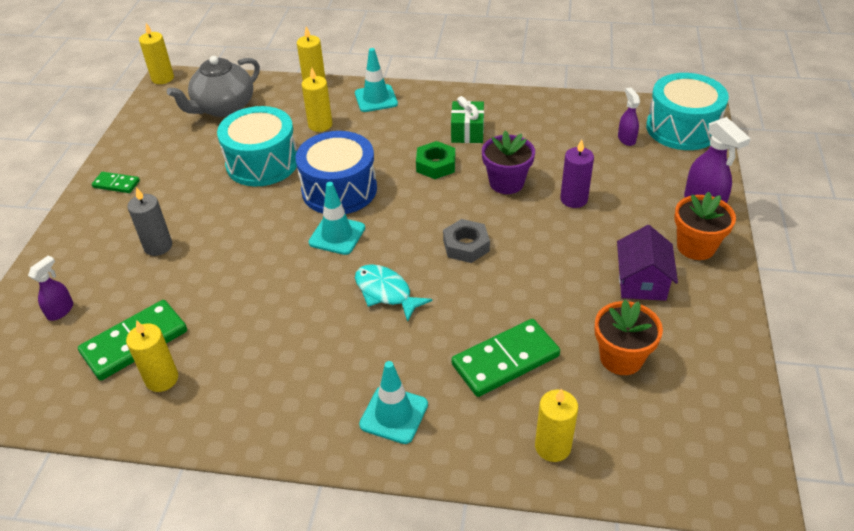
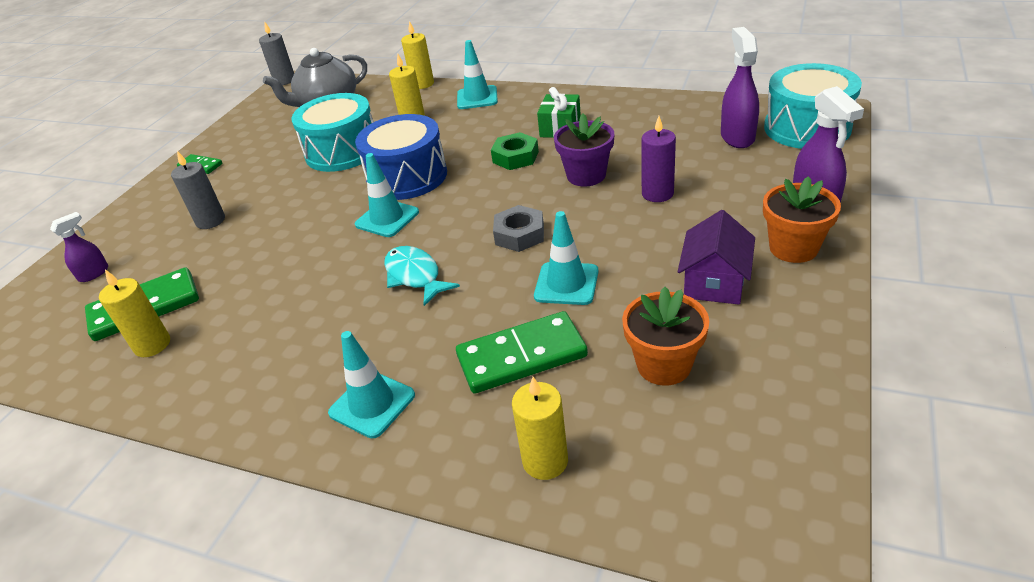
camera: 15 degrees right, 5 degrees down
yellow candle [139,23,174,84] -> grey candle [259,21,294,85]
purple spray bottle [618,87,640,146] -> purple spray bottle [721,27,759,148], size x1.70
none -> turquoise traffic cone [534,211,598,305]

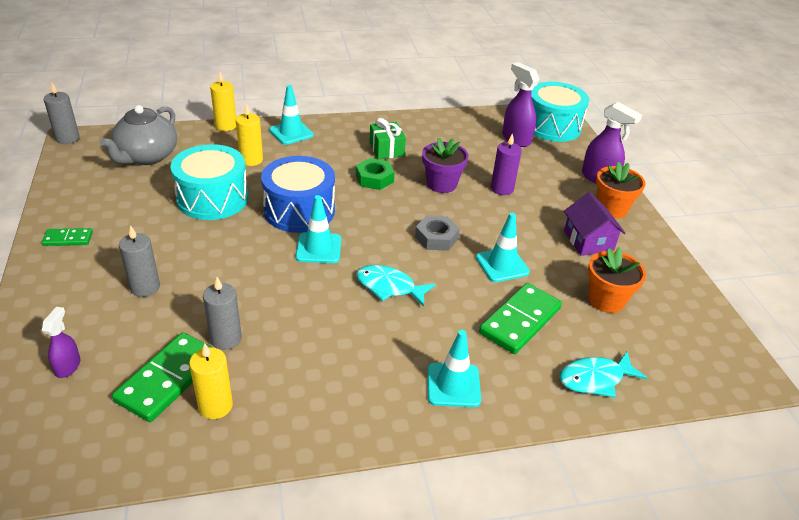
camera: 40 degrees left, 0 degrees up
yellow candle [512,377,568,480] -> turquoise fish [559,352,647,398]
none -> grey candle [203,277,242,350]

